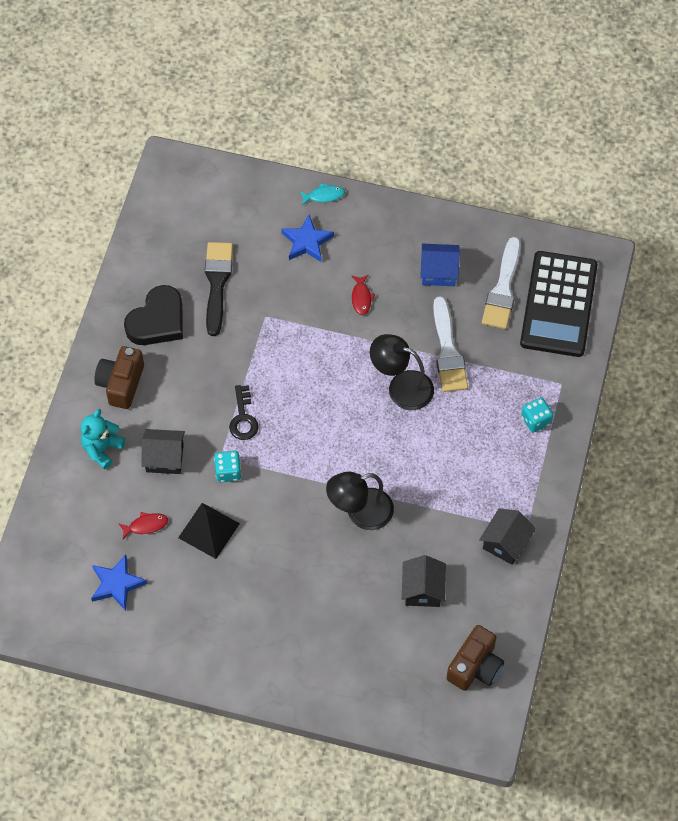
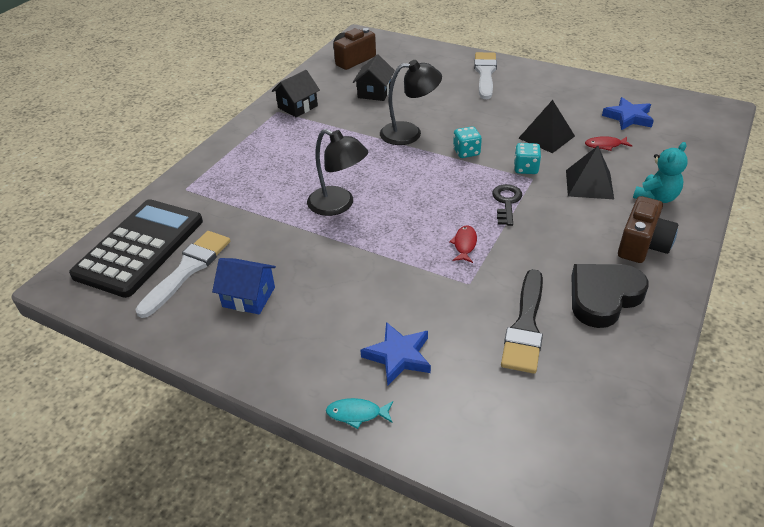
camera: 165 degrees left, 20 degrees down
black house [141,429,185,474] -> black pyramid [566,146,614,199]
red fish [352,275,375,315] -> red fish moved to [449,225,477,263]
white brush [433,296,468,392] -> white brush moved to [474,52,497,99]
turquoise dice [521,397,553,433] -> turquoise dice moved to [453,126,482,158]

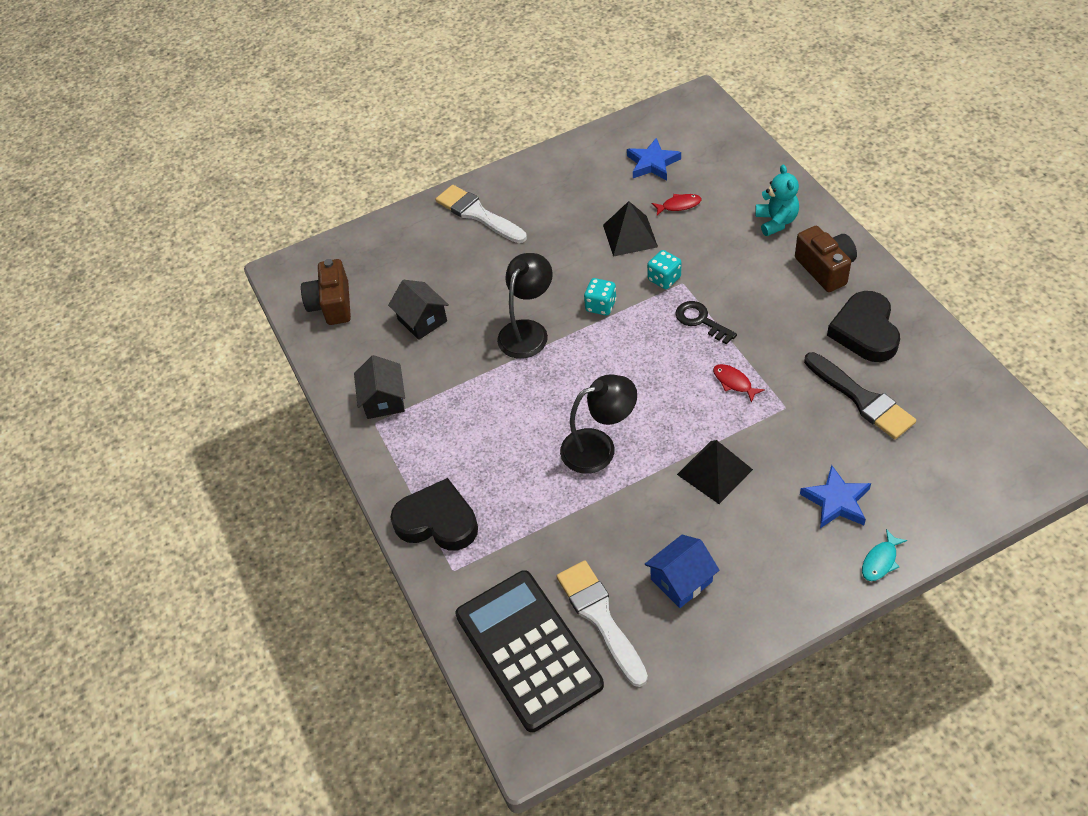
camera: 50 degrees left, 10 degrees up
black pyramid [566,146,614,199] -> black pyramid moved to [677,440,753,504]
red fish [585,136,632,151] -> red fish turned 135 degrees counterclockwise [652,194,702,215]
none -> black heart [390,478,478,551]

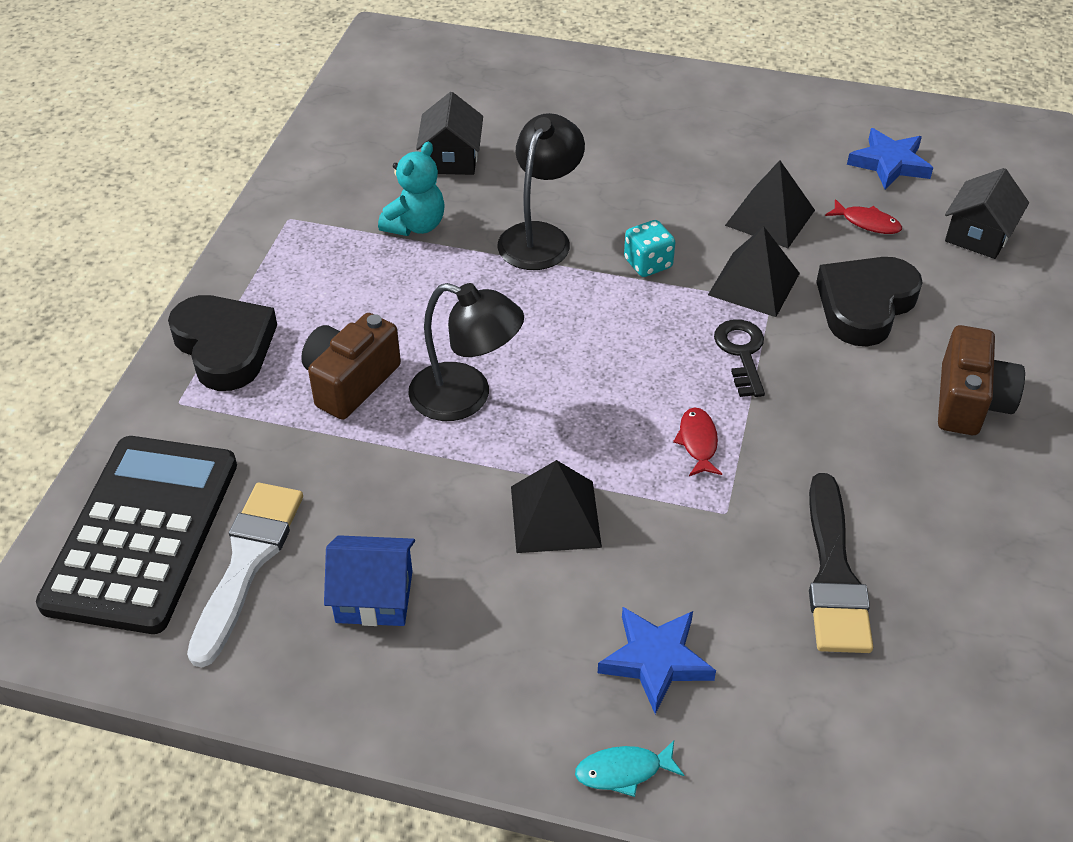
camera: 35 degrees right, 5 degrees down
brown camera [301,259,351,325] -> brown camera moved to [301,313,401,420]
black house [354,355,405,419] -> black house moved to [945,168,1029,259]
white brush [436,185,527,243] -> none
black lamp [497,253,553,358] -> black lamp turned 45 degrees counterclockwise [497,113,585,270]
turquoise dice [647,250,681,289] -> black pyramid [708,226,800,317]
turquoise teddy bear [755,165,799,236] -> turquoise teddy bear moved to [378,142,445,236]
black heart [827,291,900,362] -> black heart moved to [816,257,923,347]

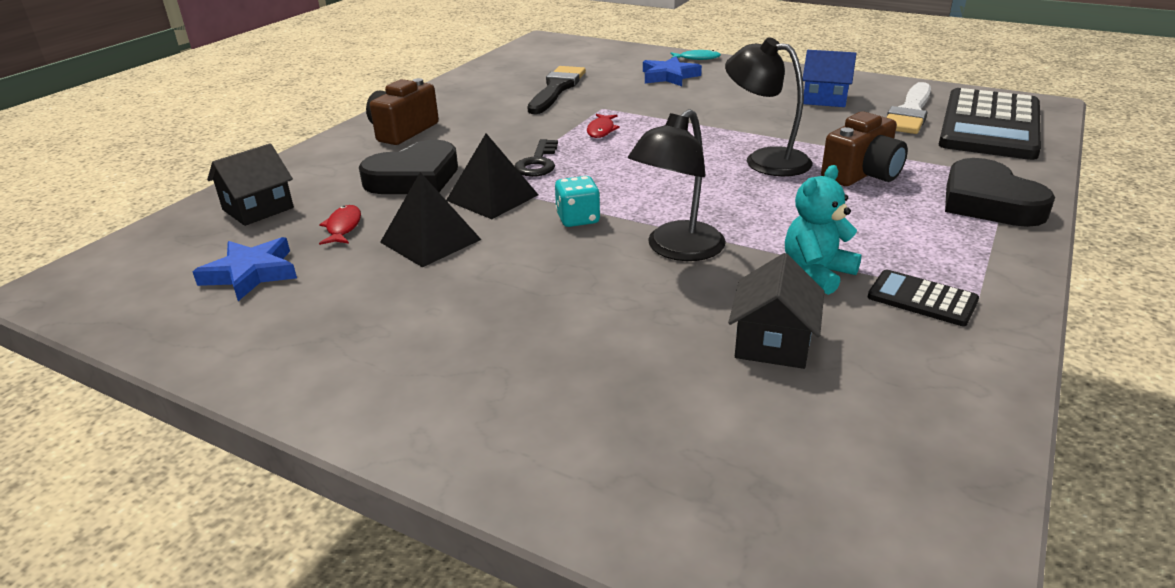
camera: 165 degrees left, 15 degrees down
black pyramid [511,460,602,553] -> none
red fish [825,199,902,234] -> red fish turned 45 degrees clockwise [319,205,361,245]
none -> black calculator [868,270,979,326]

